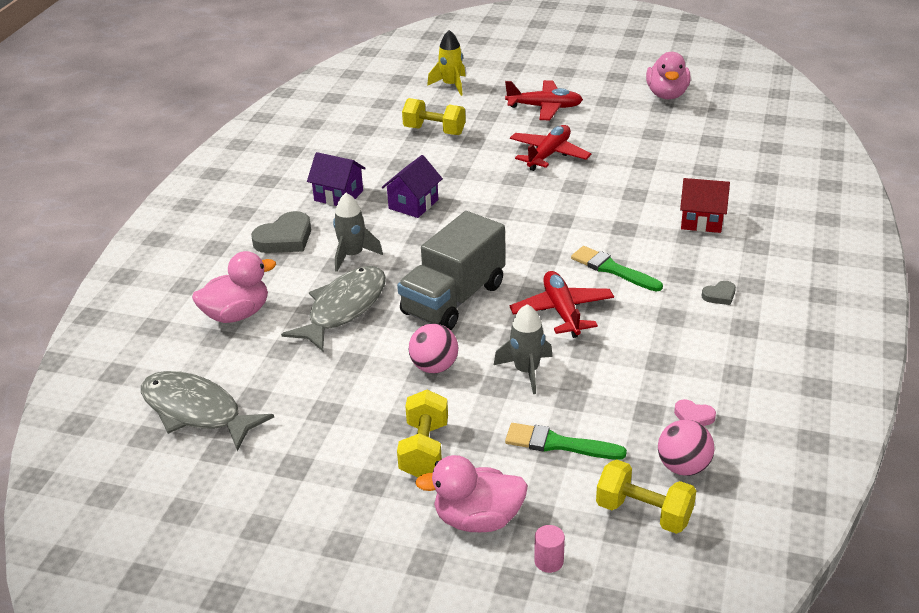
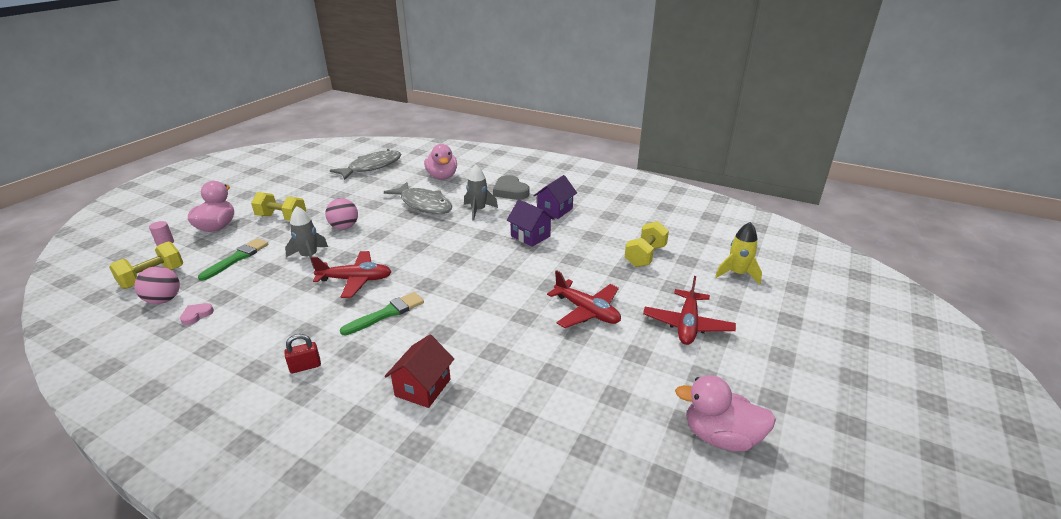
camera: 100 degrees right, 5 degrees down
grey truck [397,211,505,330] -> none
grey heart [702,281,736,305] -> red padlock [285,334,321,373]

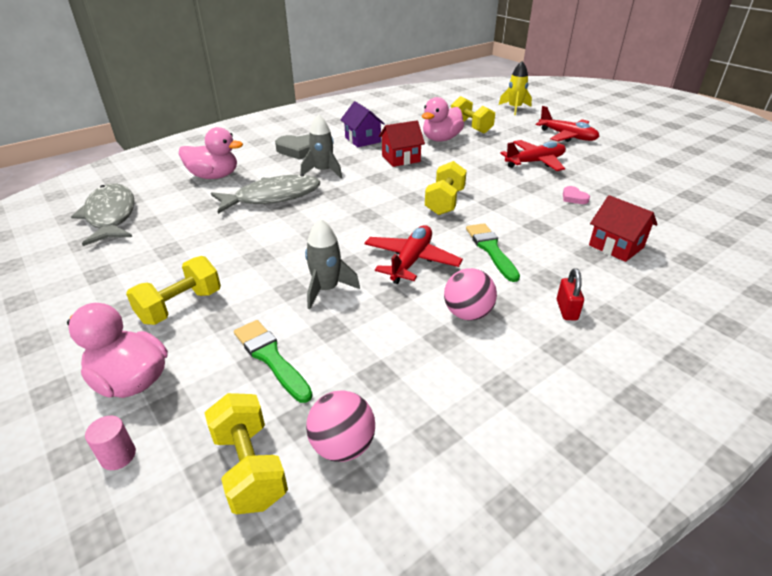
camera: 65 degrees left, 5 degrees up
pink heart [180,303,214,325] -> pink heart moved to [563,186,590,204]
pink ball [325,198,358,229] -> pink ball moved to [444,268,497,321]
purple house [507,200,555,247] -> red house [379,120,425,167]
pink duck [675,375,776,452] -> pink duck moved to [422,97,464,142]
none -> yellow dumbbell [425,161,467,215]

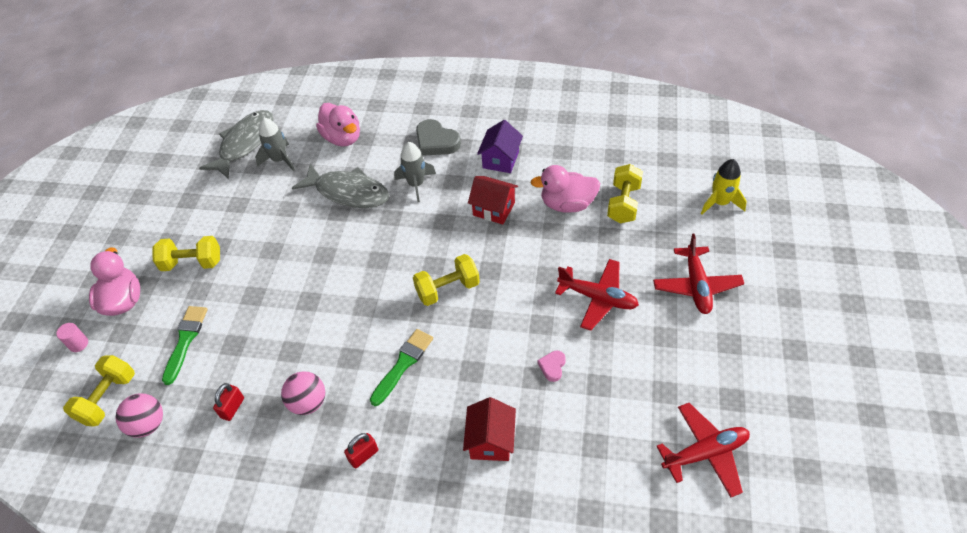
camera: 50 degrees right, 15 degrees up
grey rocket [305,219,360,309] -> grey rocket moved to [255,118,295,171]
red plane [364,225,463,284] -> red plane moved to [656,403,750,497]
none -> red padlock [213,383,244,421]

